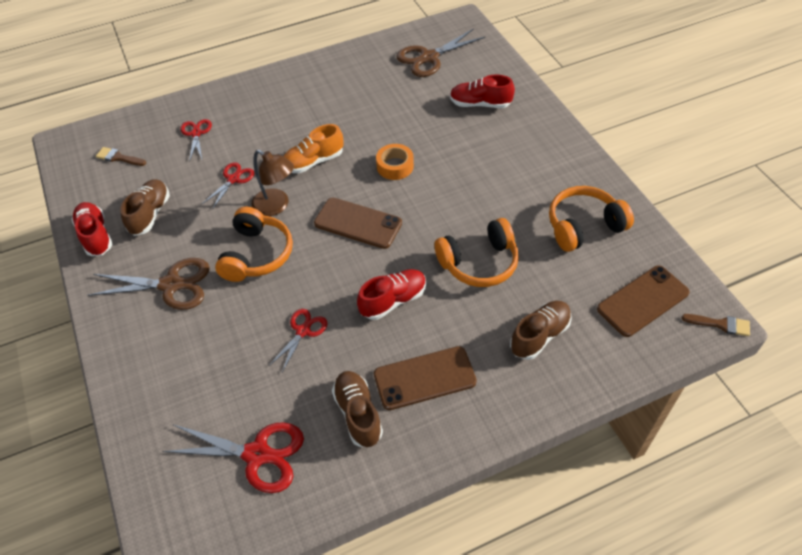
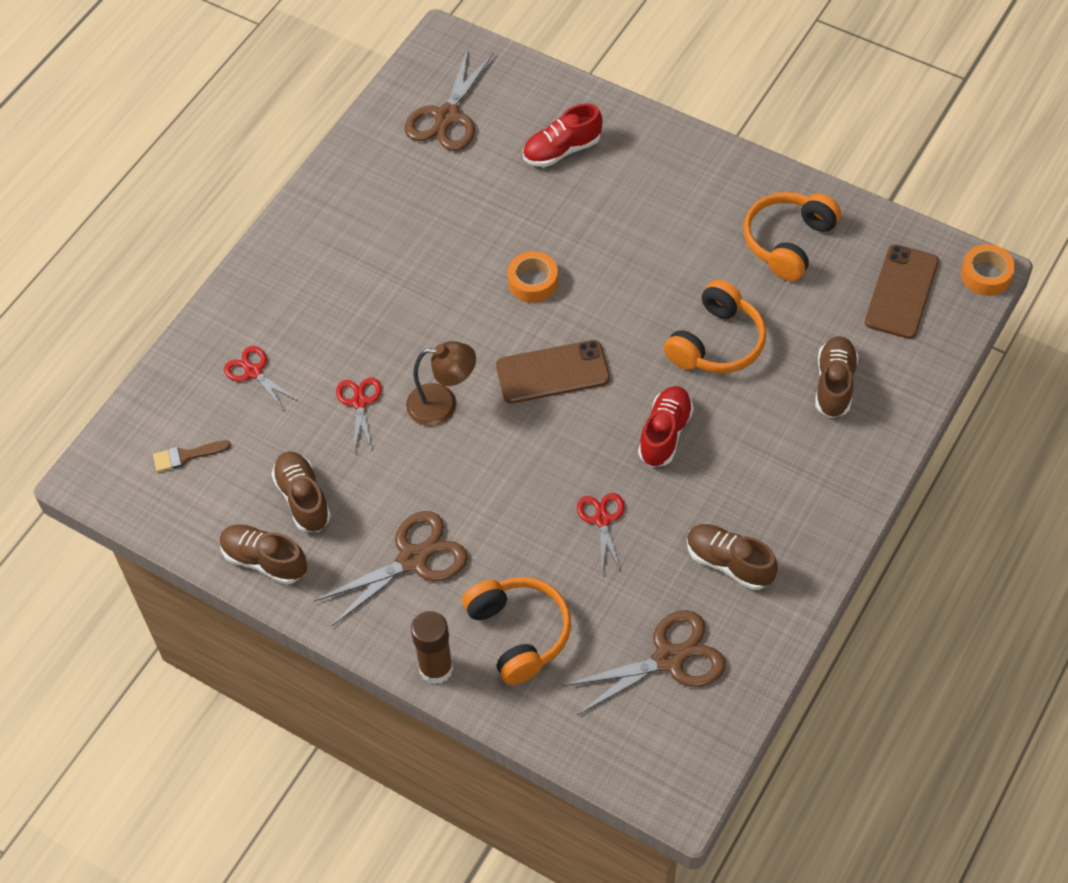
camera: 35 degrees left, 5 degrees up
red shoe [72,202,112,256] -> brown shoe [220,524,307,585]
red scissors [162,422,304,493] -> brown scissors [562,610,726,715]
orange headphones [215,207,293,282] -> orange headphones moved to [462,577,571,685]
orange shoe [284,124,344,173] -> none
brown phone [374,346,477,410] -> none
brown brush [682,314,750,336] -> orange tape [961,244,1015,296]
none -> brown glue stick [411,611,453,684]

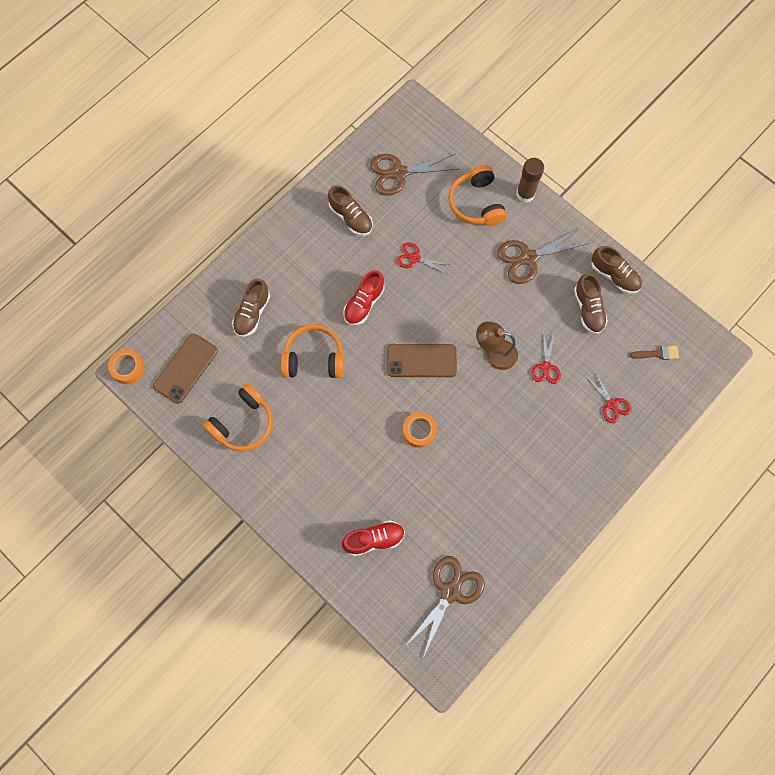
camera: 170 degrees left, 15 degrees up
red scissors [577,493,625,572] -> red scissors turned 105 degrees clockwise [397,243,450,274]
orange headphones [664,280,767,374] -> orange headphones turned 45 degrees clockwise [281,324,344,378]

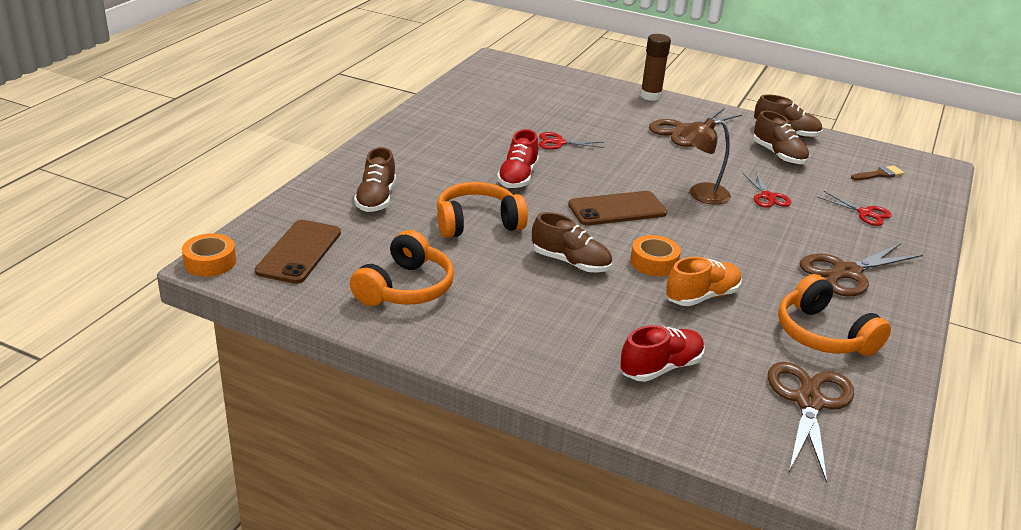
camera: 20 degrees left, 40 degrees down
brown shoe [328,185,373,236] -> brown shoe moved to [532,212,612,272]
brown scissors [370,154,458,196] -> brown scissors moved to [800,243,923,297]
orange headphones [448,165,507,226] -> orange headphones moved to [778,274,891,356]
none -> orange shoe [665,257,742,306]

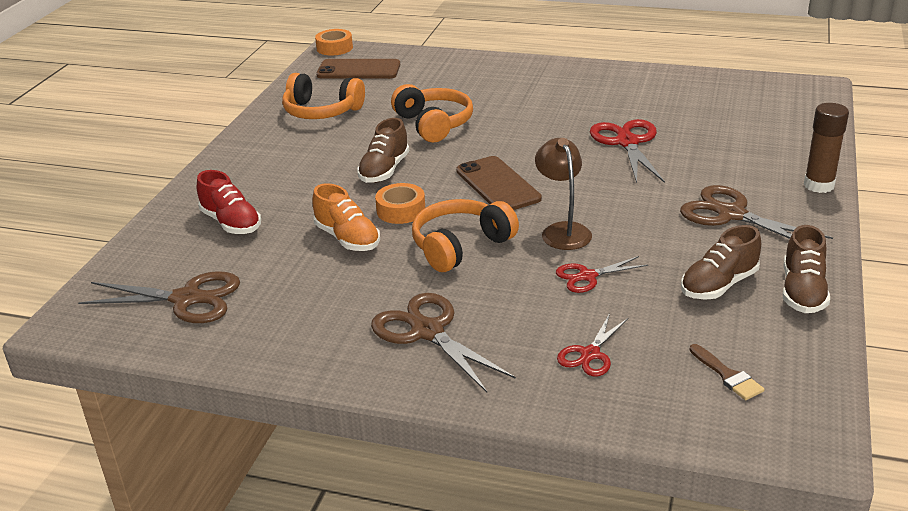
camera: 85 degrees right, 0 degrees up
brown shoe [354,147,396,212] -> none
red shoe [497,129,539,188] -> none
red scissors [539,132,605,150] -> red scissors [590,119,665,183], size x1.70
orange headphones [778,274,891,356] -> orange headphones moved to [412,199,519,272]

